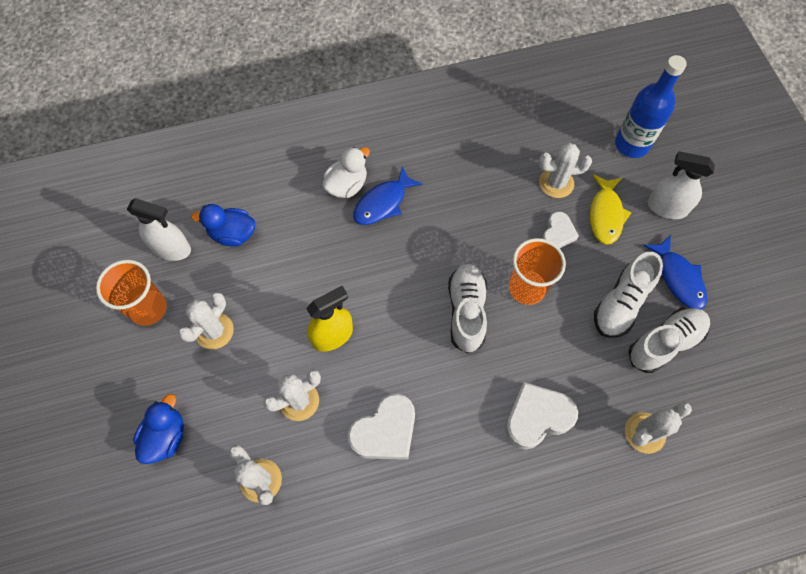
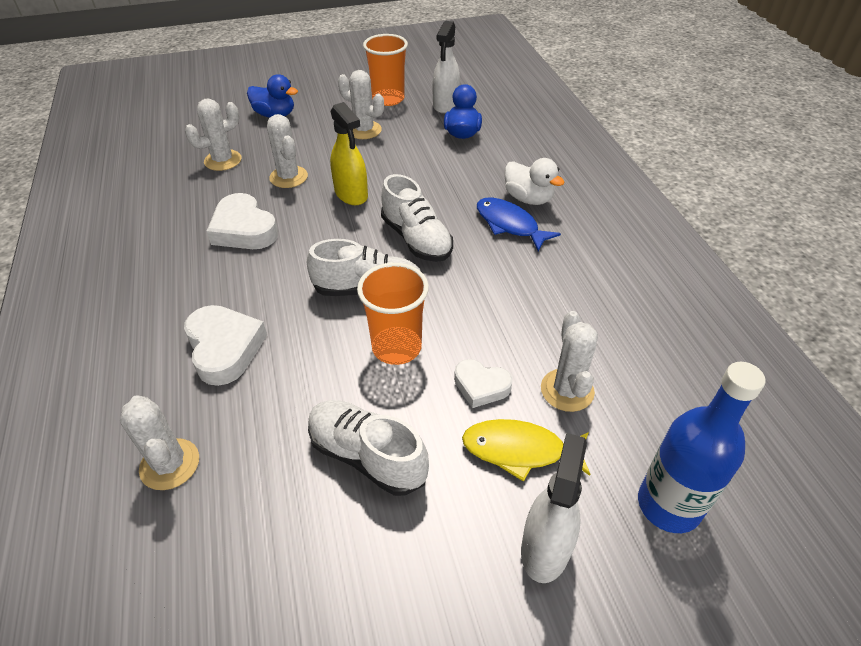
camera: 90 degrees right, 20 degrees down
white shoe [628,308,710,373] -> white shoe moved to [381,174,453,262]
blue fish [644,235,707,309] -> none

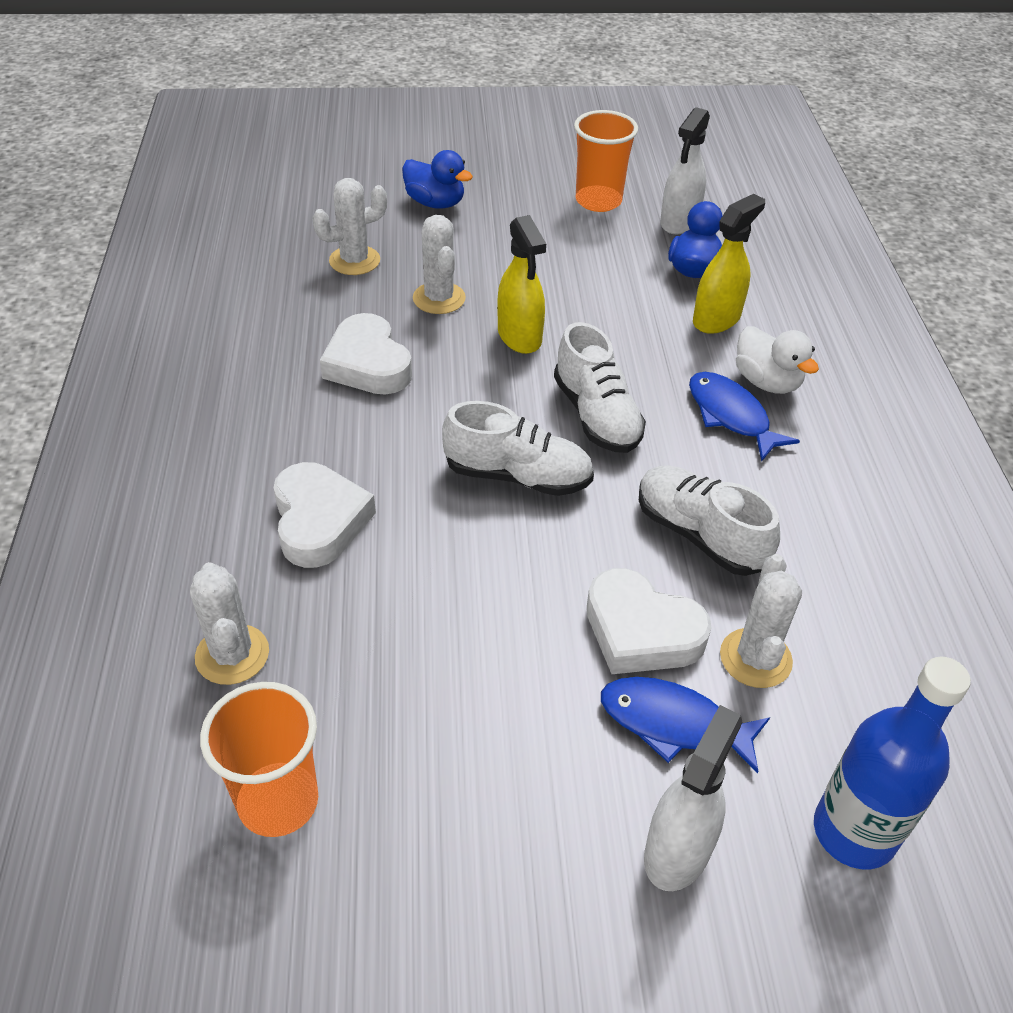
camera: 10 degrees right, 0 degrees up
white shoe [308,400,429,496] -> white shoe moved to [639,465,780,576]
white cactus [338,70,384,139] -> none
orange cup [357,263,429,365] -> orange cup moved to [200,682,318,837]
white heart [454,359,513,408] -> white heart [587,568,712,674], size x1.62
yellow fish [462,419,591,482] -> blue fish [601,677,770,773]
none -> yellow spray bottle [693,194,765,334]

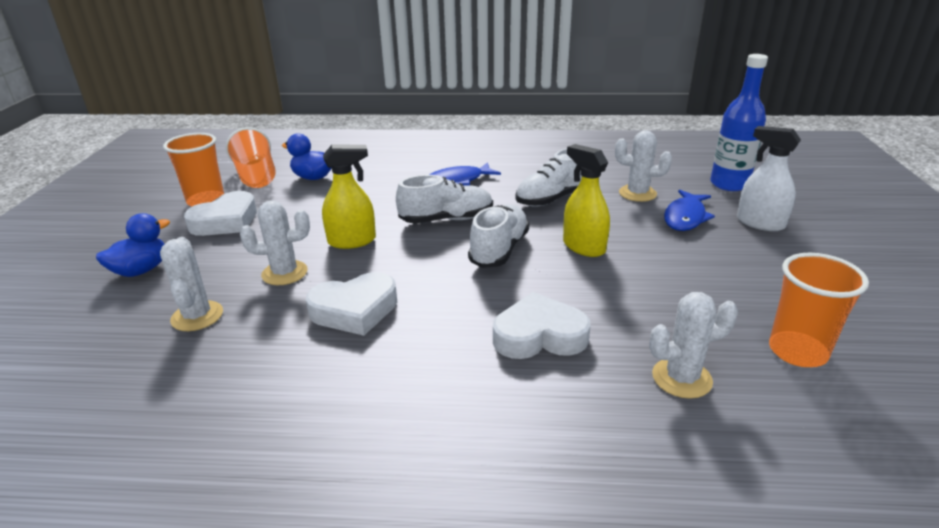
camera: 80 degrees left, 15 degrees down
white heart [587,568,712,674] -> white heart moved to [184,191,257,236]
white spray bottle [660,107,710,234] -> orange cup [226,127,276,188]
yellow spray bottle [693,194,765,334] -> yellow spray bottle moved to [563,144,610,257]
white duck [736,326,819,394] -> none

